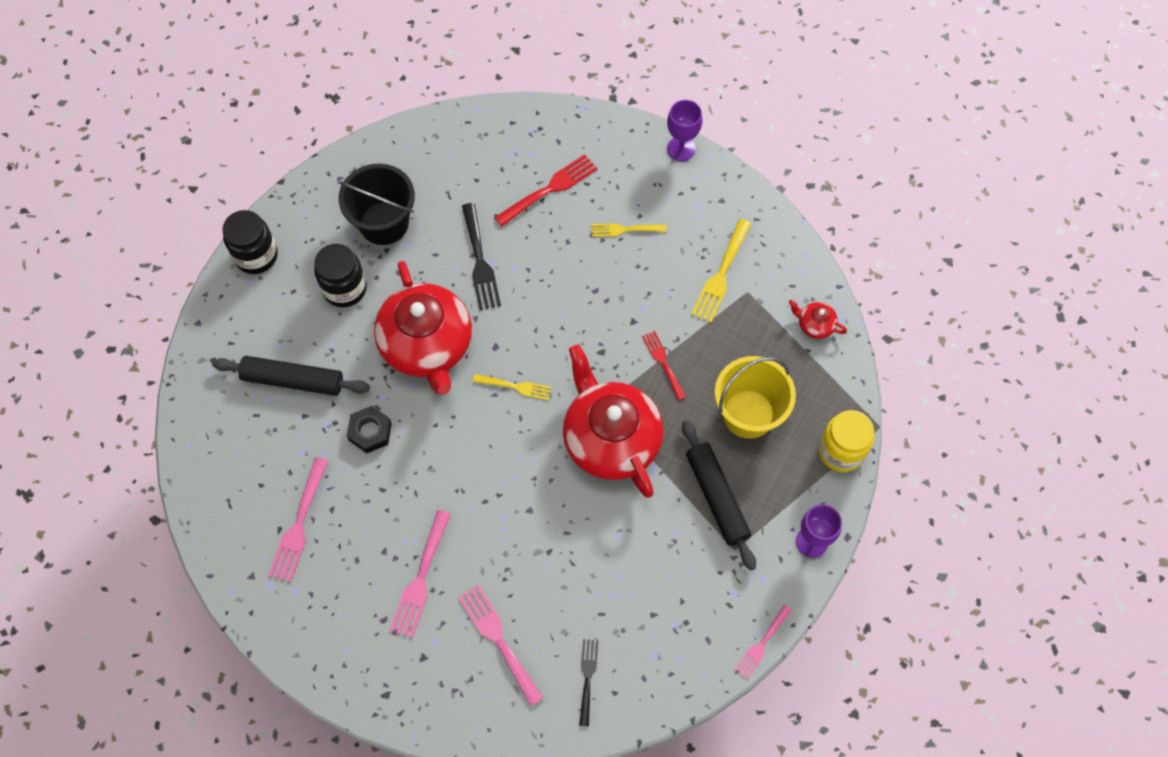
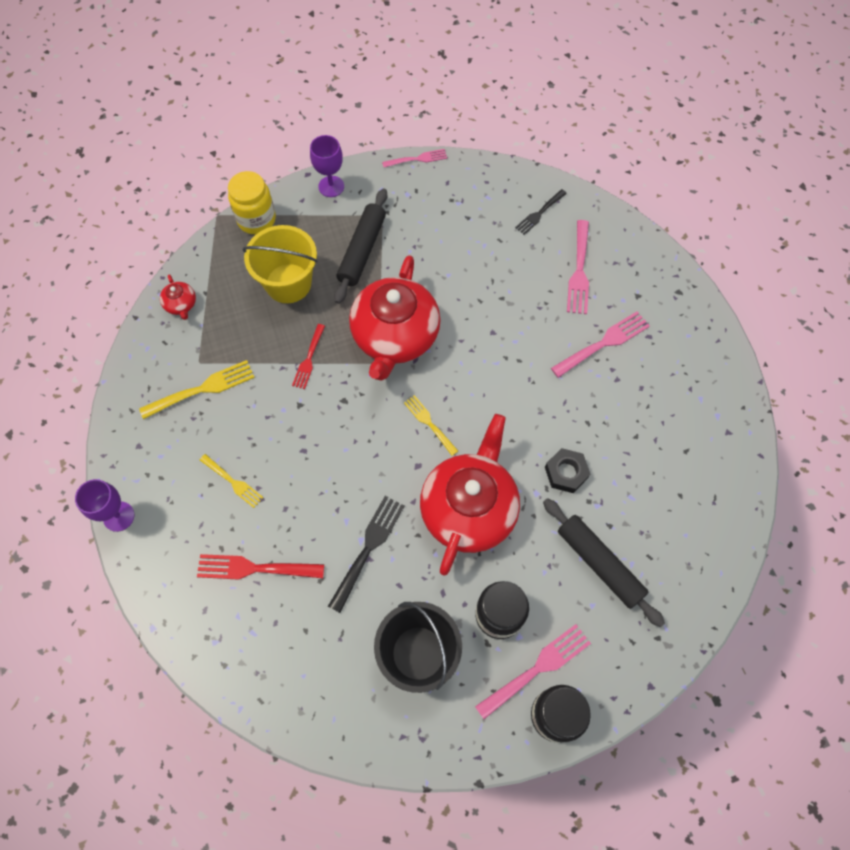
camera: 140 degrees left, 0 degrees up
pink fork [268,457,329,582] -> pink fork moved to [475,624,591,719]

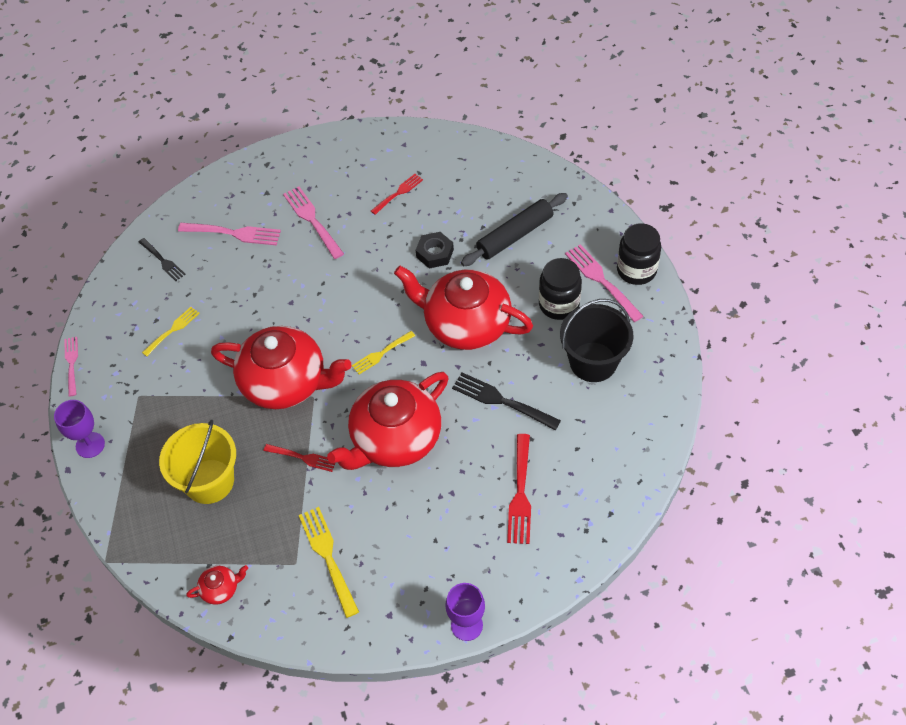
camera: 85 degrees left, 10 degrees down
yellow fork [200,454,263,508] -> yellow fork moved to [142,307,200,356]
yellow jar [228,171,276,234] -> none
black rolling pin [334,188,388,304] -> none
none -> red teapot [327,372,449,470]
none -> red fork [371,174,423,215]

